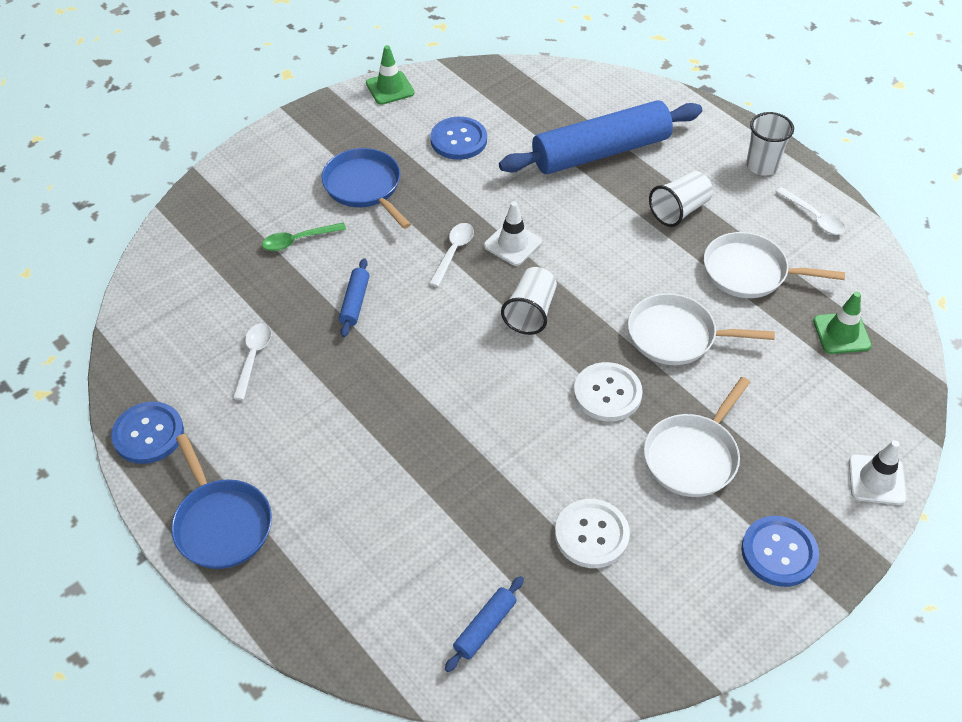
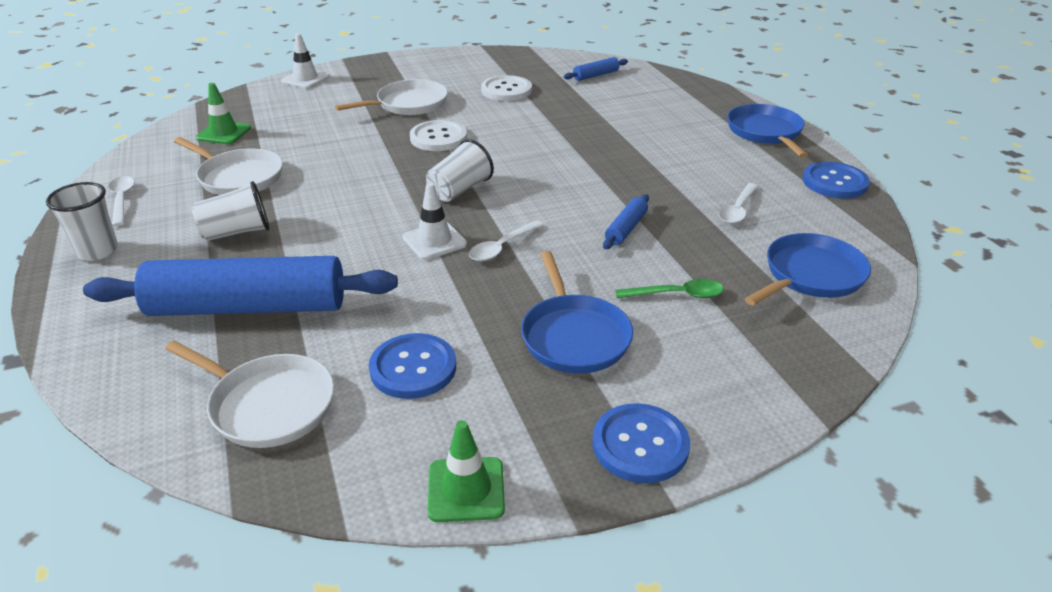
camera: 160 degrees left, 15 degrees down
white pan [628,293,775,365] -> white pan moved to [165,340,334,448]
blue button [741,516,819,587] -> blue button moved to [592,403,690,483]
none -> blue pan [745,233,871,306]

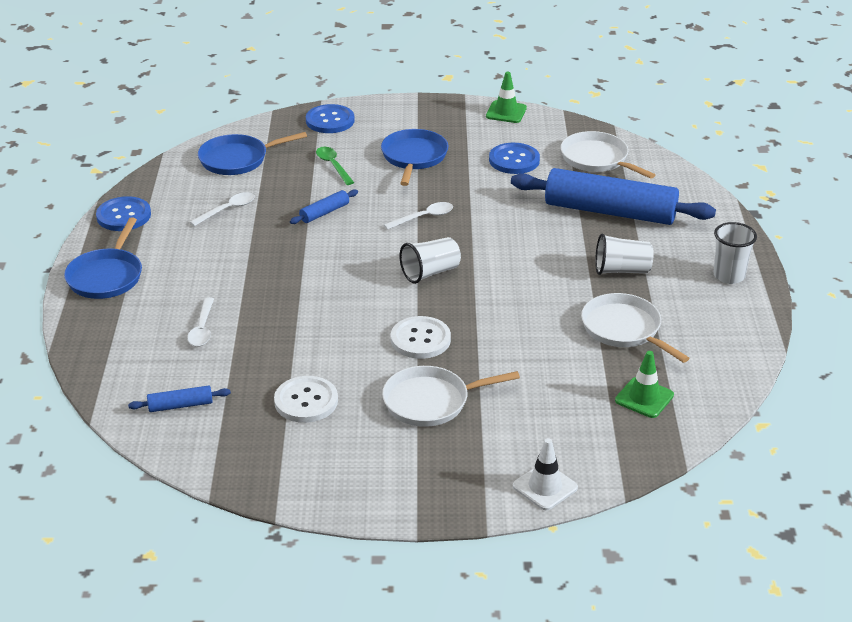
camera: 160 degrees left, 0 degrees up
white spoon [108,176,135,226] -> white spoon moved to [187,297,214,347]
white traffic cone [402,183,467,260] -> none
blue button [592,403,690,483] -> blue button moved to [306,104,355,133]
green spoon [615,279,724,298] -> green spoon turned 45 degrees clockwise [316,147,354,185]

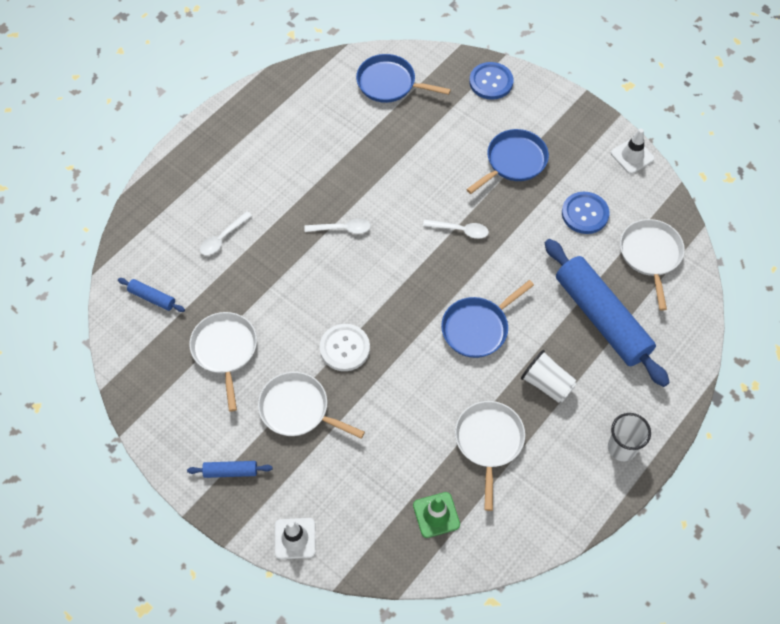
camera: 40 degrees right, 25 degrees up
blue pan [64,217,142,299] -> blue pan moved to [441,280,534,358]
blue button [96,196,151,231] -> none
white spoon [190,192,255,226] -> white spoon moved to [305,218,371,234]
white button [274,376,338,423] -> white pan [189,312,257,412]
blue rolling pin [290,189,358,224] -> blue rolling pin moved to [187,461,272,478]
green spoon [316,147,354,185] -> none
white cup [399,237,461,284] -> none
green traffic cone [486,72,527,123] -> white traffic cone [611,129,655,174]

